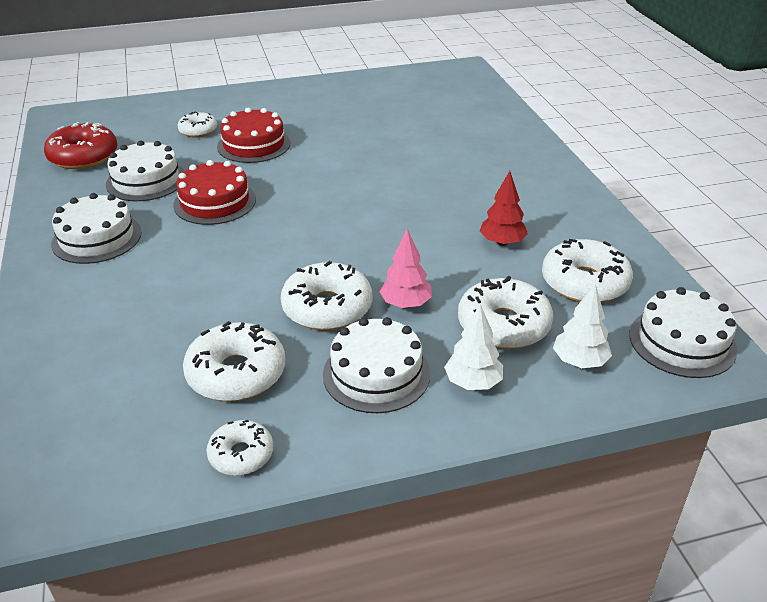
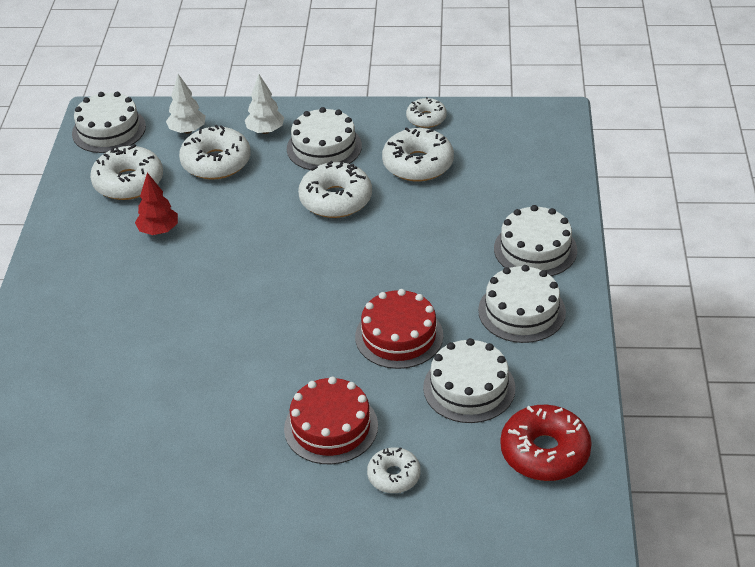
camera: 160 degrees left, 5 degrees up
pink tree [379,229,432,308] -> none
none -> white cake [494,205,577,276]

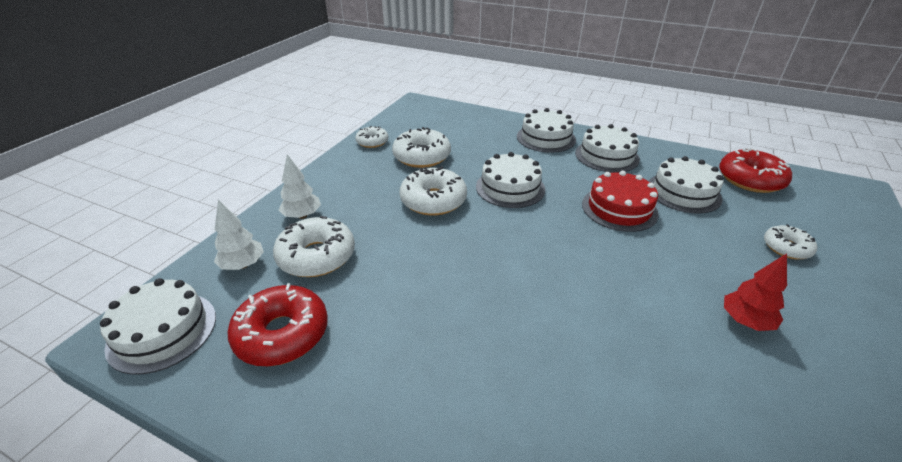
camera: 70 degrees left, 5 degrees down
white donut [90,144,163,200] -> red donut [228,283,328,366]
red tree [135,173,178,235] -> red tree moved to [724,253,787,331]
red cake [284,377,378,464] -> none
white cake [287,107,362,170] -> white cake moved to [476,152,545,208]

